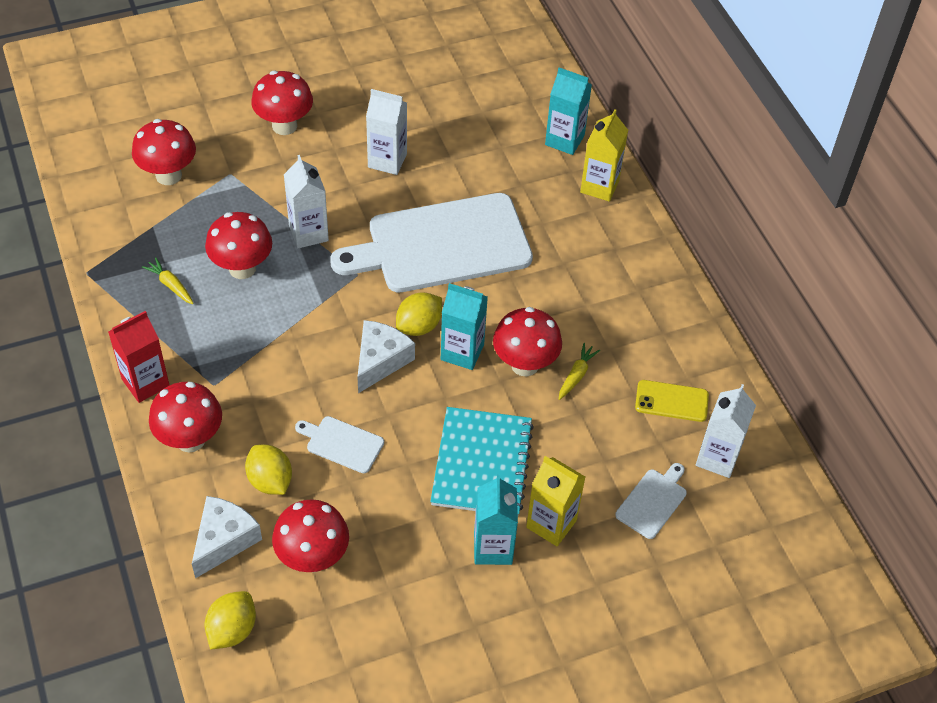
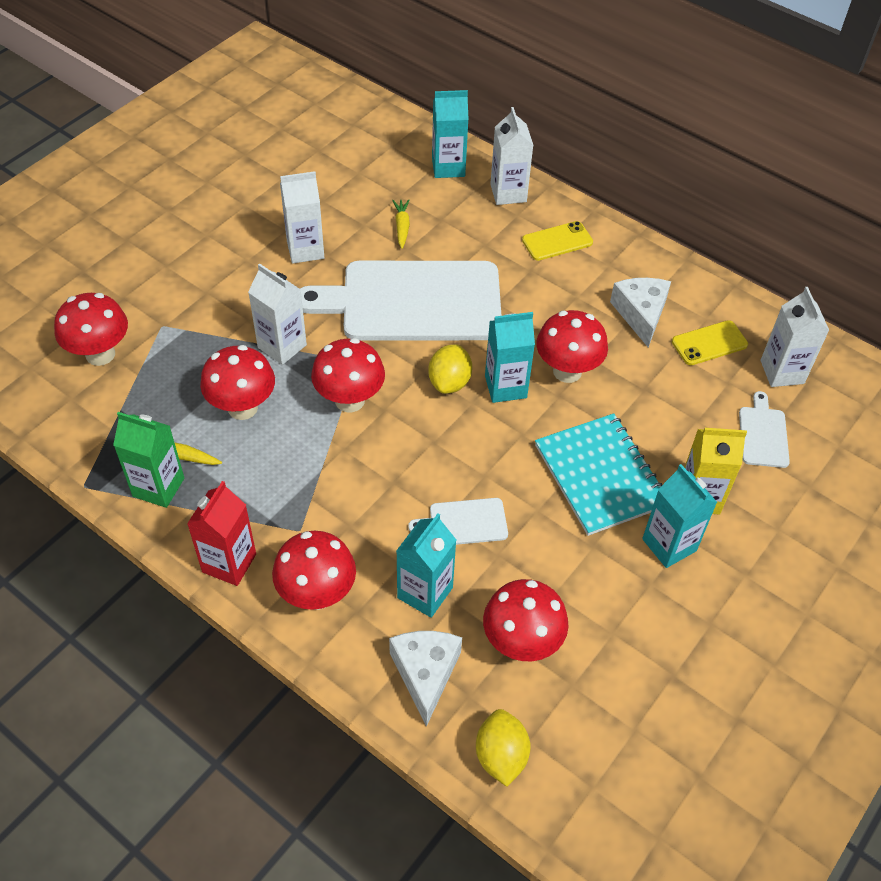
camera: 30 degrees left, 0 degrees up
yellow lemon [245,445,292,495] -> turquoise carton [396,513,456,618]
red mushroom [251,71,313,135] -> red mushroom moved to [311,338,385,412]
white cutting board [330,193,533,292] -> white cutting board turned 45 degrees clockwise [300,261,502,341]
white cheese [357,320,415,393] -> white cheese moved to [610,278,671,347]
yellow carrot [559,343,600,400] -> yellow carrot moved to [392,200,410,249]
yellow carton [580,109,628,202] -> white carton [490,107,533,205]
none -> green carton [113,412,184,508]
none -> yellow phone [522,221,593,261]

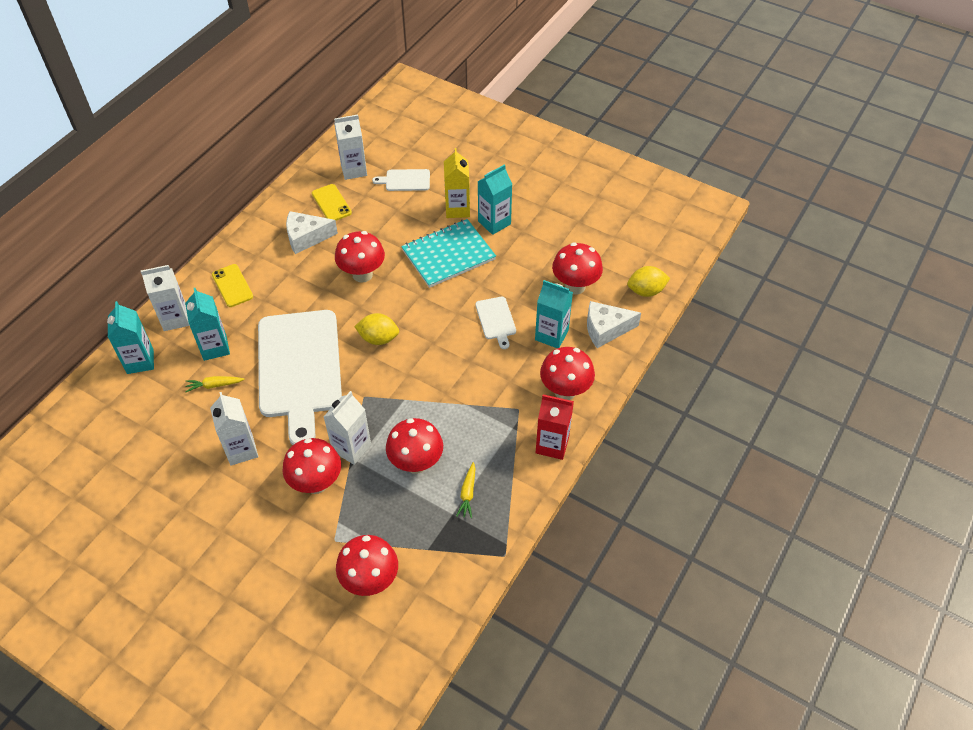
camera: 95 degrees left, 0 degrees up
green carton [113,412,184,508] -> none
red mushroom [311,338,385,412] -> red mushroom moved to [283,438,341,494]
turquoise carton [485,312,535,403] -> turquoise carton moved to [185,288,230,361]

